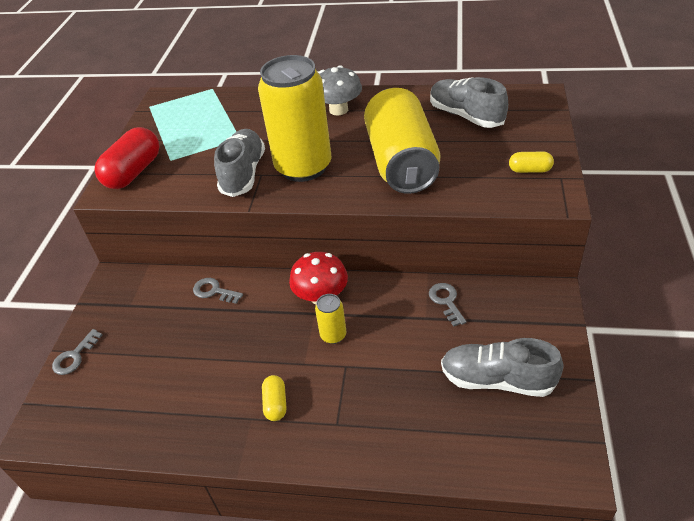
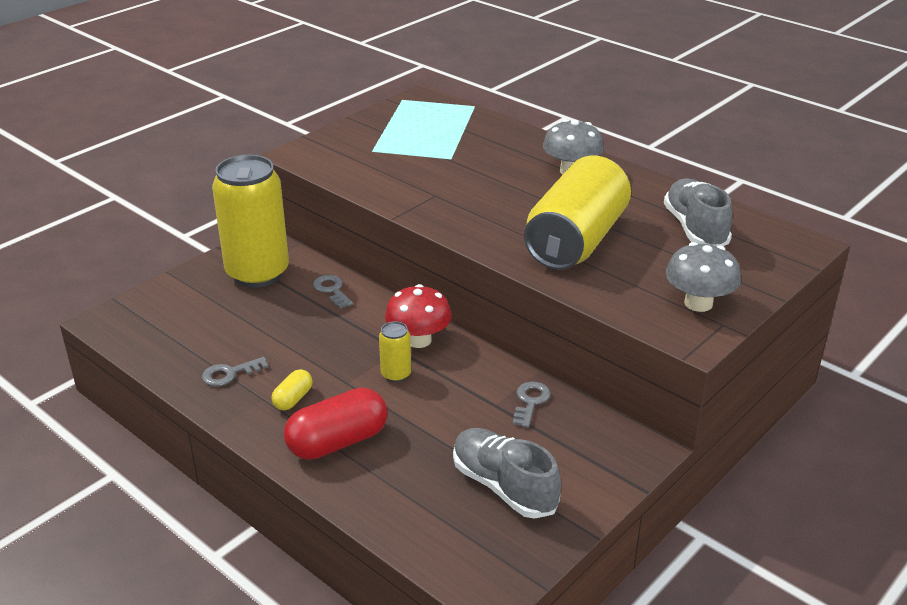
camera: 30 degrees right, 10 degrees down
grey key [52,329,103,375] -> grey key moved to [202,357,268,386]
red capsule [95,127,159,189] -> red capsule moved to [284,387,387,460]
grey shoe [214,129,265,197] -> none
yellow can [258,55,331,182] -> yellow can moved to [212,155,289,288]
yellow capsule [509,151,554,173] -> grey mushroom [666,242,741,312]

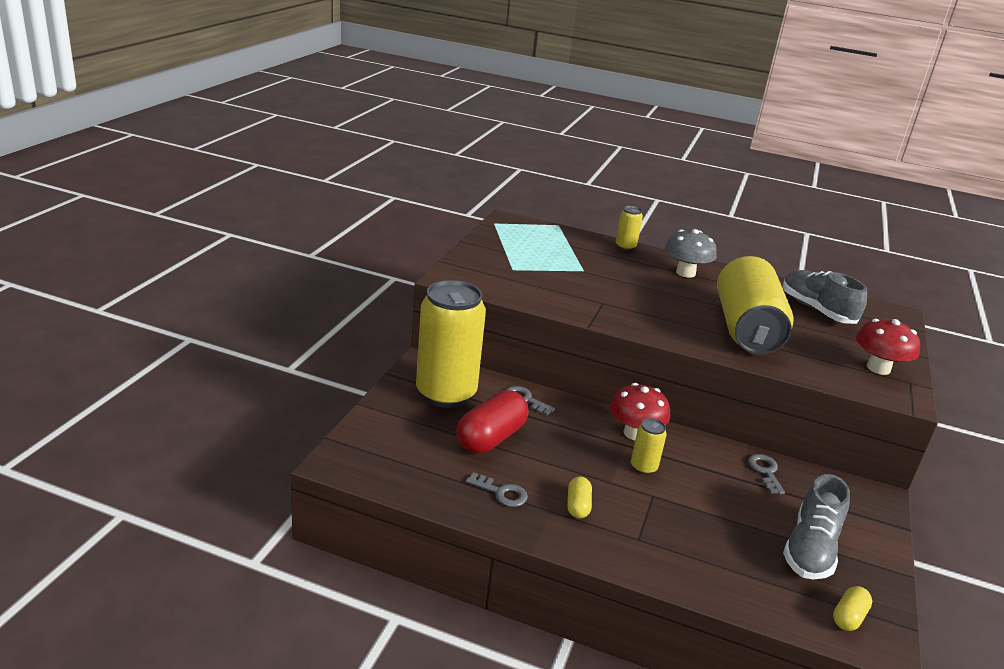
camera: 25 degrees left, 5 degrees down
grey key [202,357,268,386] -> grey key turned 105 degrees counterclockwise [466,472,528,507]
red capsule [284,387,387,460] -> red capsule moved to [456,390,528,453]
grey shoe [453,428,561,519] -> grey shoe turned 90 degrees counterclockwise [783,474,850,579]
grey mushroom [666,242,741,312] -> red mushroom [856,319,920,375]
none -> yellow can [616,206,643,251]
none -> yellow capsule [833,586,872,631]

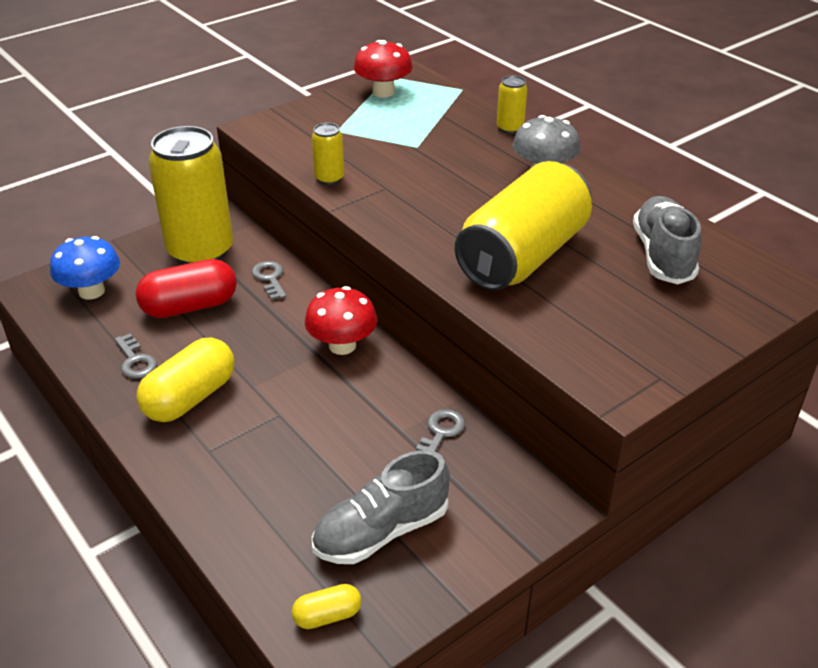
camera: 35 degrees right, 10 degrees up
yellow capsule [567,476,592,518] -> yellow capsule [136,338,234,422], size x1.95
yellow can [631,418,667,475] -> yellow can moved to [312,123,344,185]
red mushroom [856,319,920,375] -> red mushroom moved to [354,40,413,98]
none -> blue mushroom [50,236,120,299]

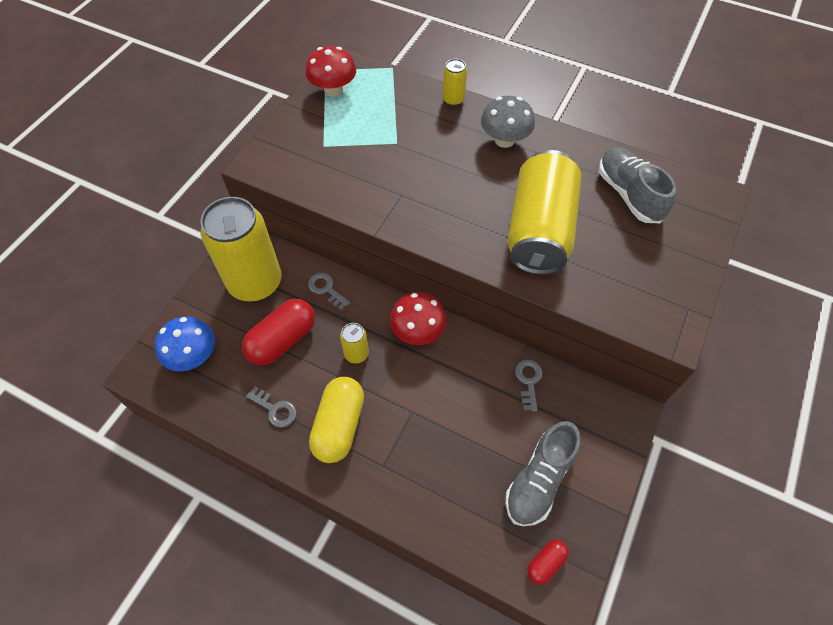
camera: 25 degrees left, 20 degrees up
yellow capsule [292,584,362,629] -> red capsule [527,539,569,585]
yellow can [312,123,344,185] -> yellow can moved to [340,323,369,364]

